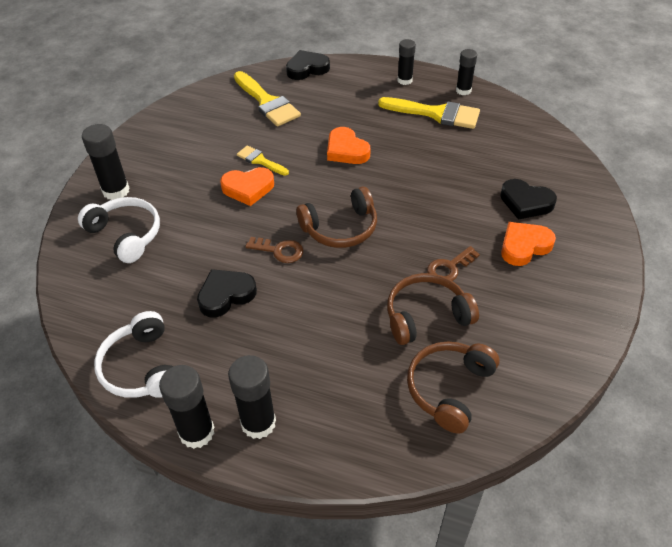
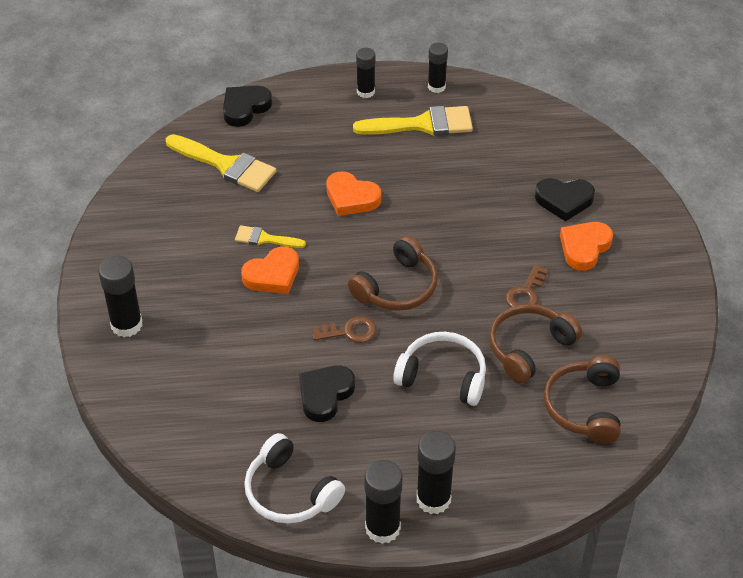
camera: 25 degrees left, 0 degrees up
white headphones [78,197,160,263] -> white headphones moved to [393,332,486,406]

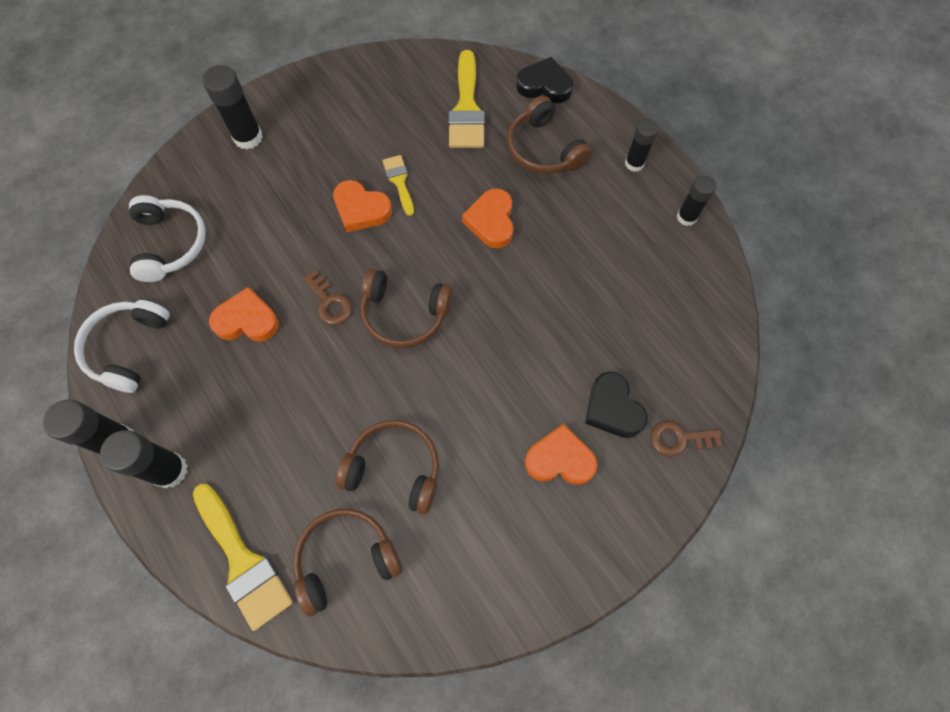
camera: 60 degrees right, 20 degrees up
black heart [299,365,355,422] -> orange heart [209,287,279,342]
yellow brush [353,106,473,136] -> yellow brush moved to [193,484,293,631]
white headphones [393,332,486,406] -> white headphones moved to [129,195,206,282]
brown key [506,265,548,307] -> brown key moved to [651,421,722,457]
none -> brown headphones [507,96,592,174]

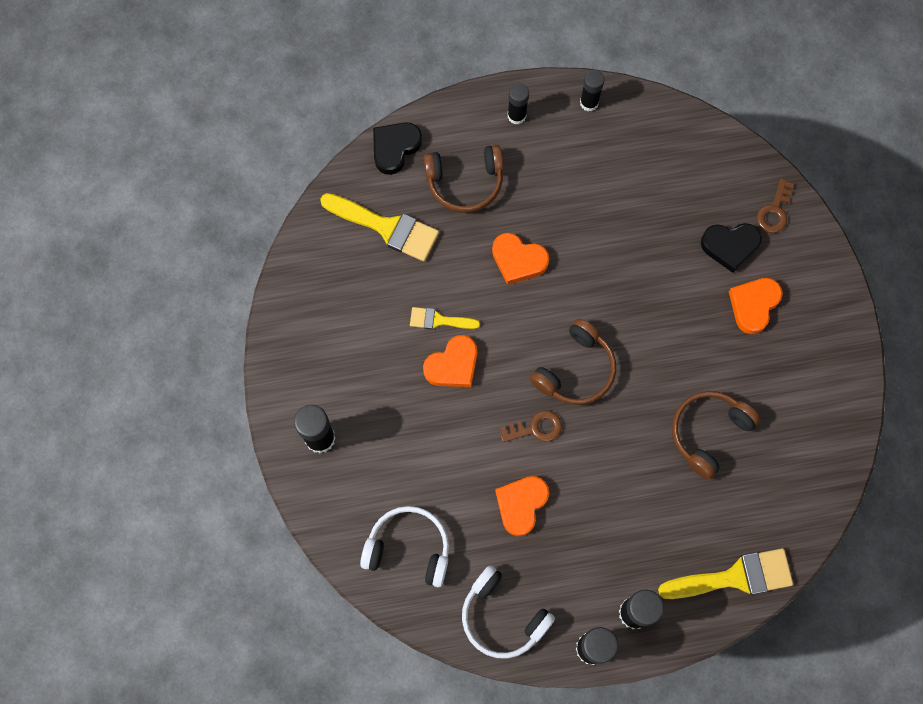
camera: 65 degrees left, 5 degrees up
brown headphones [293,509,402,616] -> none

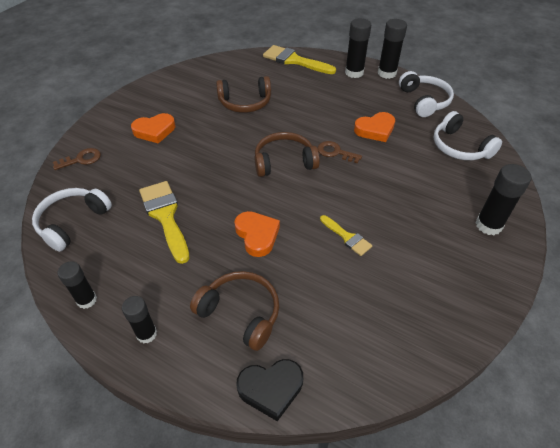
camera: 140 degrees left, 25 degrees down
yellow brush [320,193,439,261] -> yellow brush moved to [139,181,190,264]
orange heart [423,335,477,387] -> none
black heart [701,223,762,273] -> none
none -> white headphones [32,188,112,252]

